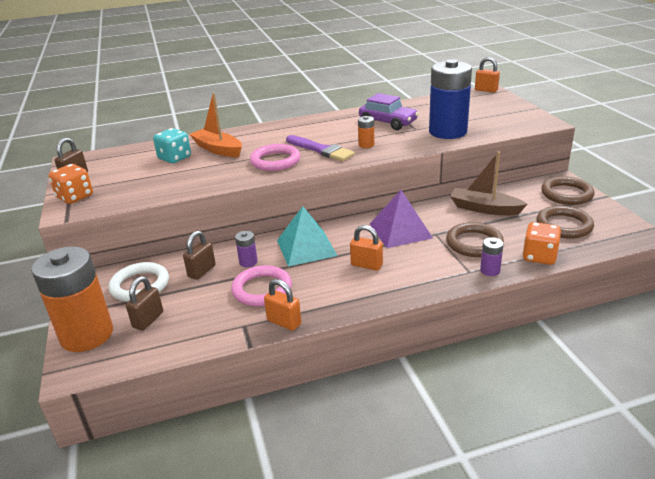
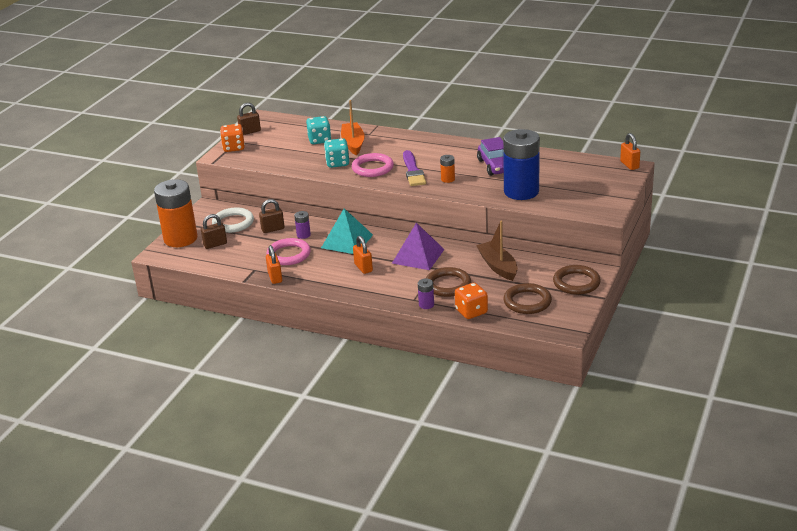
camera: 40 degrees right, 0 degrees up
none -> turquoise dice [324,138,350,168]

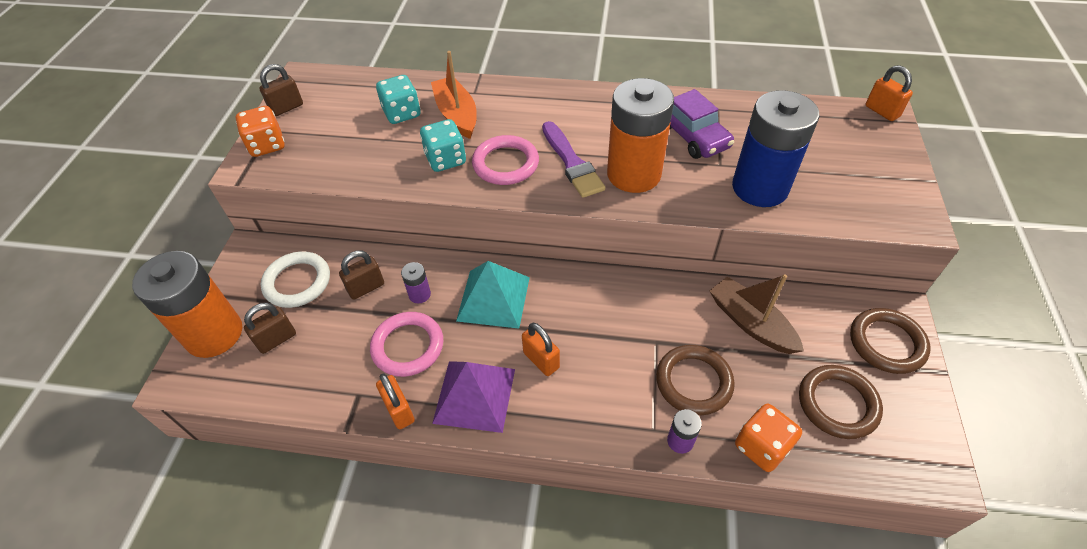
camera: 15 degrees left, 20 degrees up
purple pyramid [392,223,445,270] -> purple pyramid moved to [432,361,515,433]
orange battery [440,155,455,183] -> orange battery [607,78,674,193], size x2.44

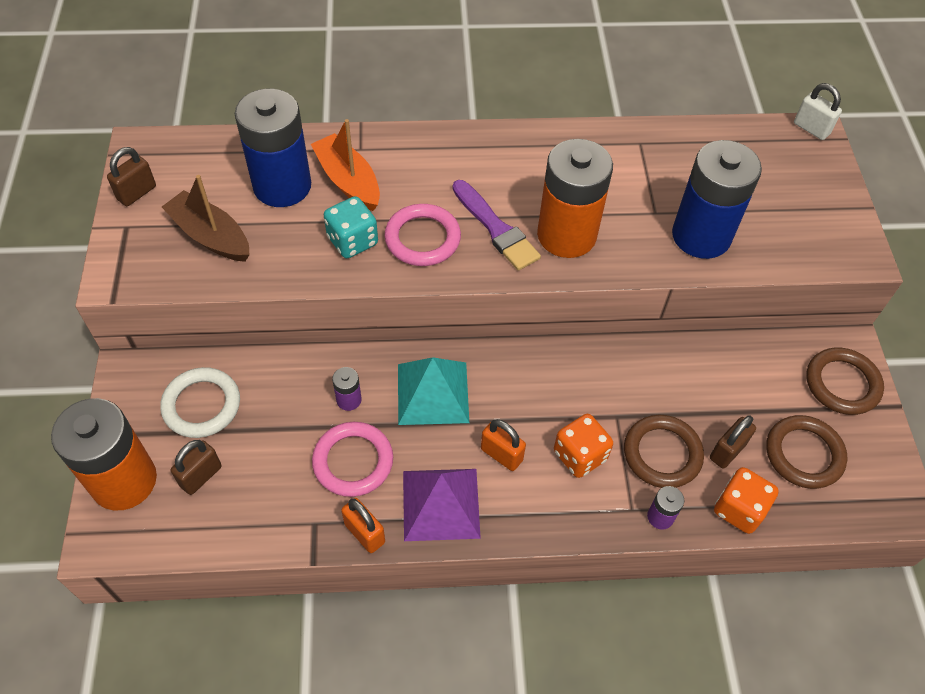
camera: 15 degrees left, 5 degrees up
orange dice [236,106,284,157] -> orange dice moved to [554,414,613,478]
brown padlock [339,251,384,300] -> brown padlock moved to [710,415,756,469]
turquoise dice [376,75,420,124] -> blue battery [235,89,311,207]
purple car [669,89,734,159] -> none
brown boat [709,274,804,354] -> brown boat moved to [162,175,250,262]
orange padlock [865,65,913,121] -> white padlock [794,83,842,140]

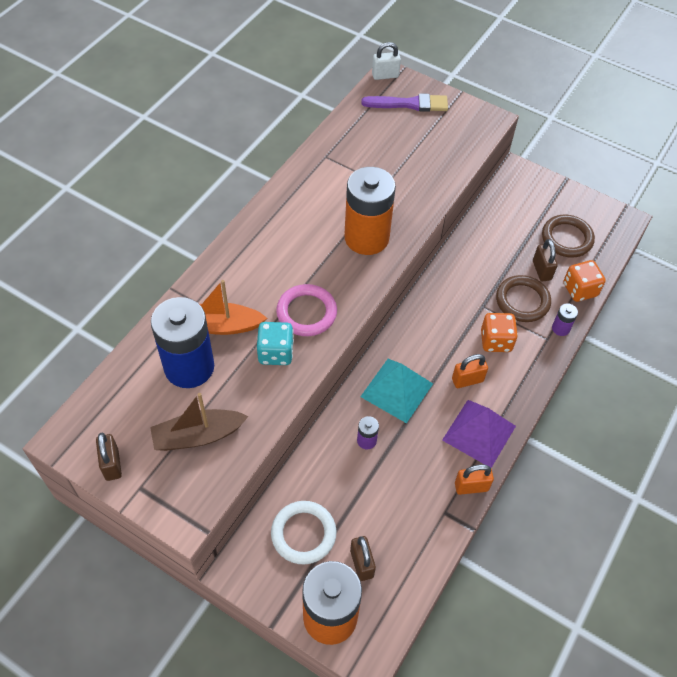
camera: 55 degrees left, 0 degrees up
pink ring [312,422,393,497] -> none
purple brush [452,180,541,271] -> purple brush moved to [361,93,448,112]
blue battery [672,140,762,259] -> none
brown ring [806,348,884,415] -> none

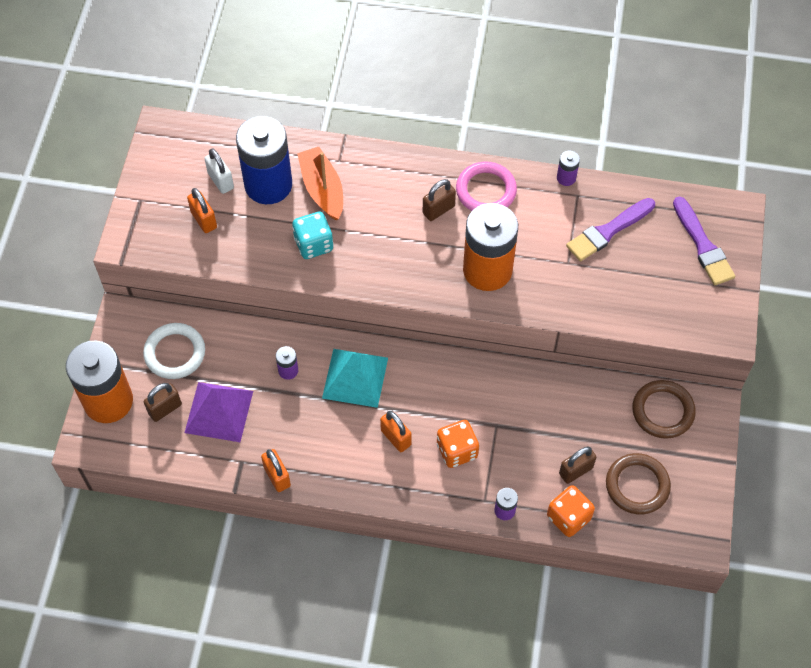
camera: 70 degrees right, 5 degrees up
brown padlock [96,433,122,481] -> brown padlock moved to [423,179,456,221]
brown boat [150,393,248,451] -> orange padlock [187,188,217,233]
pink ring [276,284,337,336] -> pink ring moved to [456,162,517,211]
white padlock [372,42,401,80] -> white padlock moved to [204,148,234,194]
purple pyramid [442,400,516,468] -> purple pyramid moved to [184,382,253,442]
brown ring [496,275,551,322] -> brown ring moved to [632,380,696,439]
none -> purple battery [557,151,580,186]
none -> purple brush [566,198,655,261]

